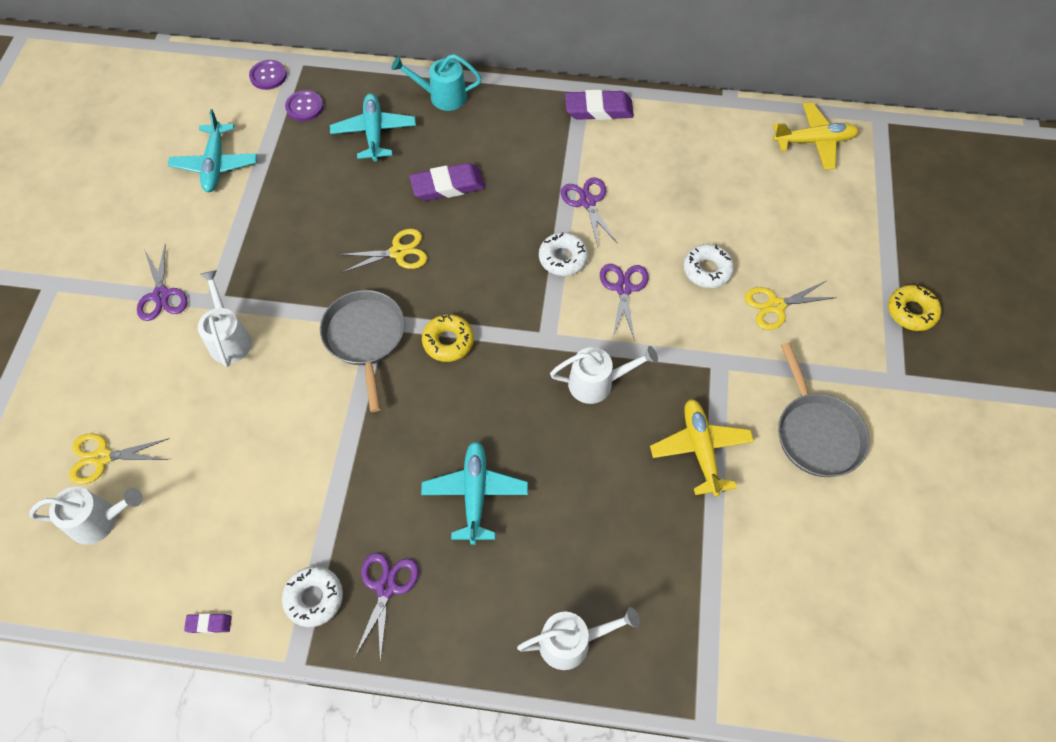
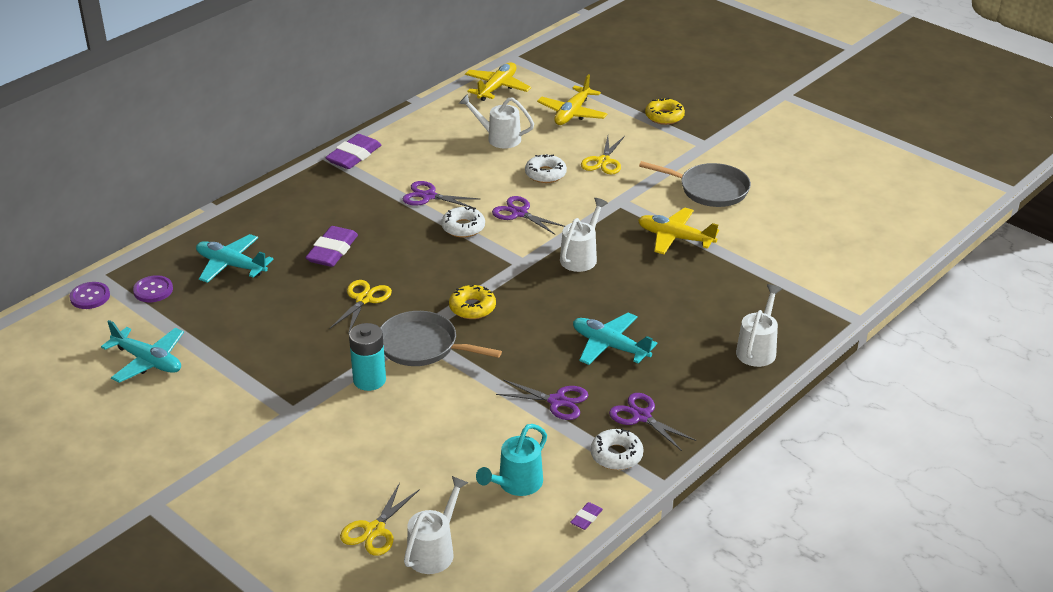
camera: 55 degrees left, 25 degrees down
purple scissors [137,244,188,321] -> purple scissors moved to [496,379,588,420]
white watering can [198,270,252,367] -> white watering can moved to [459,94,534,148]
turquoise watering can [391,54,482,111] -> turquoise watering can moved to [476,424,547,496]
none -> turquoise battery [349,323,386,391]
none -> yellow plane [537,74,608,125]

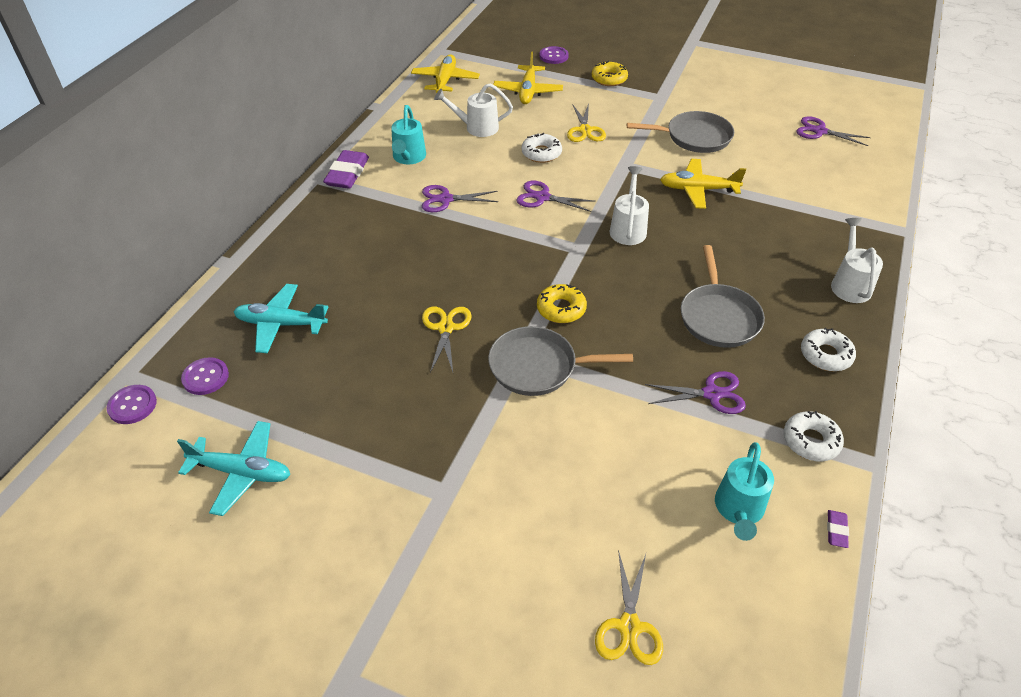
camera: 20 degrees left, 10 degrees up
purple eraser [305,226,358,267] -> none
turquoise battery [349,323,386,391] -> none
white watering can [404,476,468,574] -> none
white donut [441,206,485,238] -> white donut moved to [801,328,856,371]
turquoise plane [573,313,657,365] -> grey pan [681,245,765,348]
purple scissors [609,393,697,451] -> purple scissors moved to [796,116,871,146]
none -> turquoise watering can [391,105,426,164]
none -> purple button [539,46,569,64]

